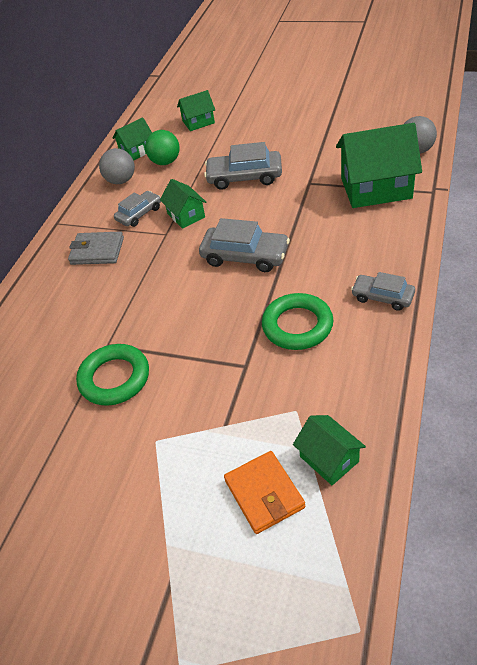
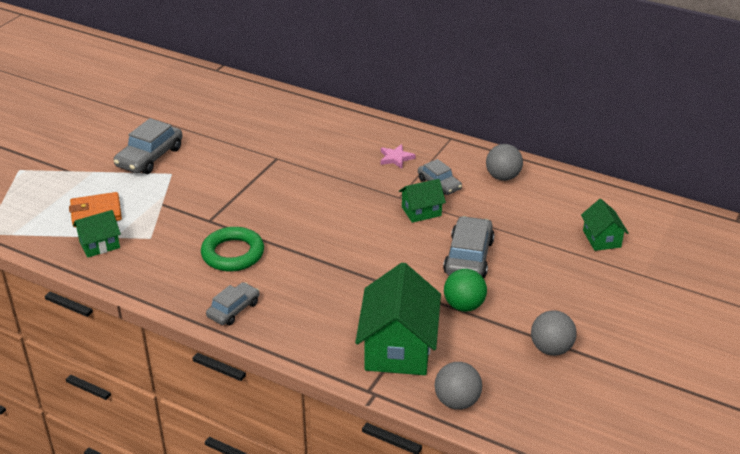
camera: 95 degrees right, 10 degrees down
grey wallet [68,231,124,265] -> pink star [380,144,416,169]
green ring [76,344,149,406] -> none
green house [113,117,152,161] -> none
green ball [145,130,180,165] -> green ball moved to [444,269,487,312]
grey car [199,218,290,272] -> grey car moved to [114,118,182,174]
none -> grey ball [531,310,577,356]

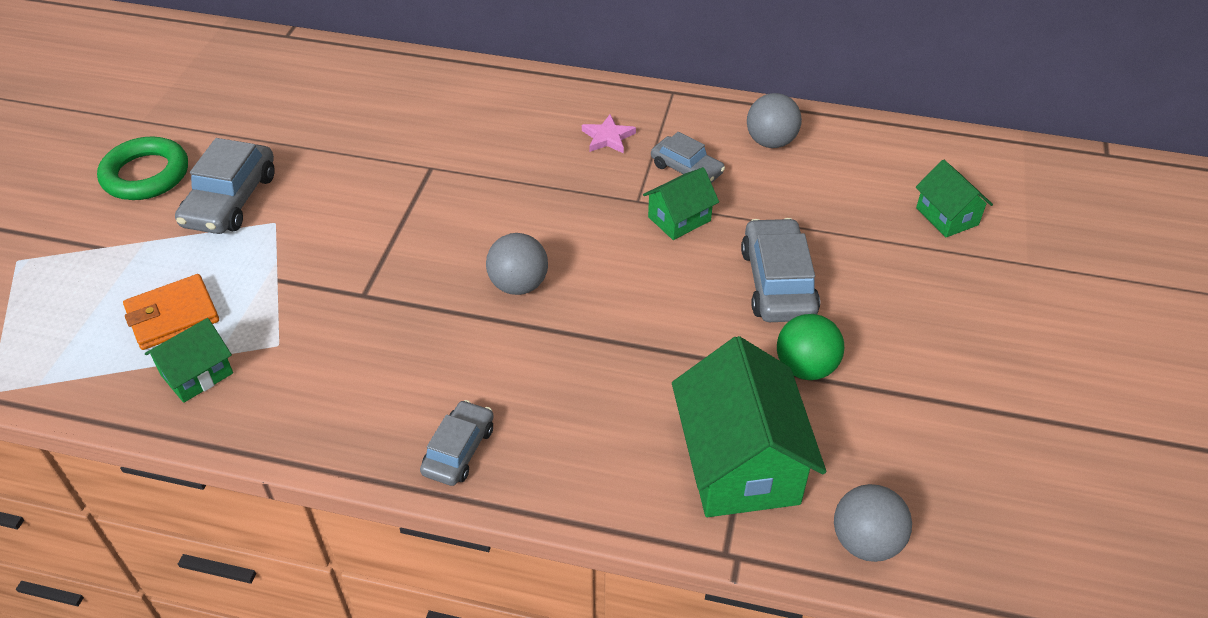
camera: 15 degrees left, 10 degrees up
green ring [201,227,264,272] -> green ring moved to [97,137,188,200]
grey ball [531,310,577,356] -> grey ball moved to [486,233,548,295]

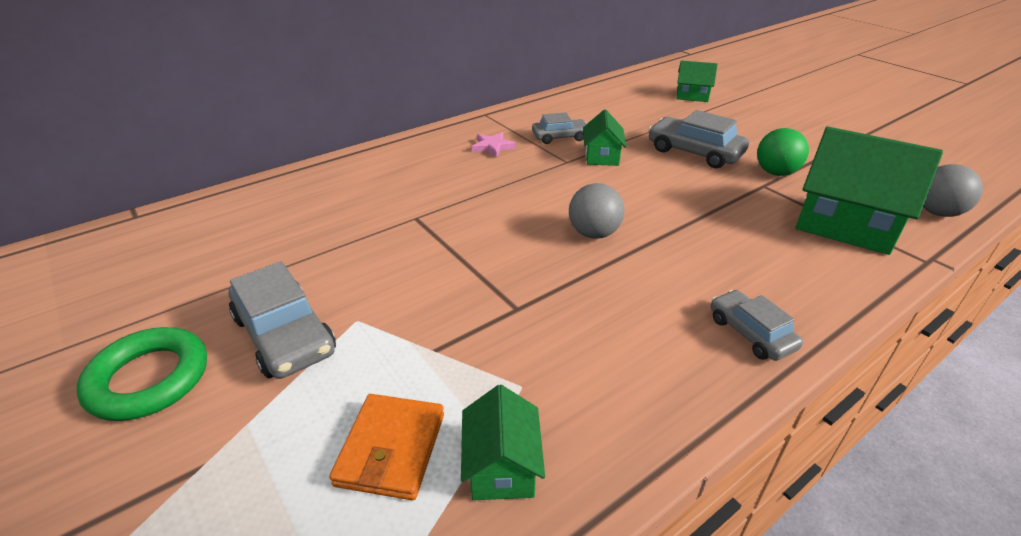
camera: 50 degrees left, 10 degrees down
grey ball [747,93,802,148] -> none

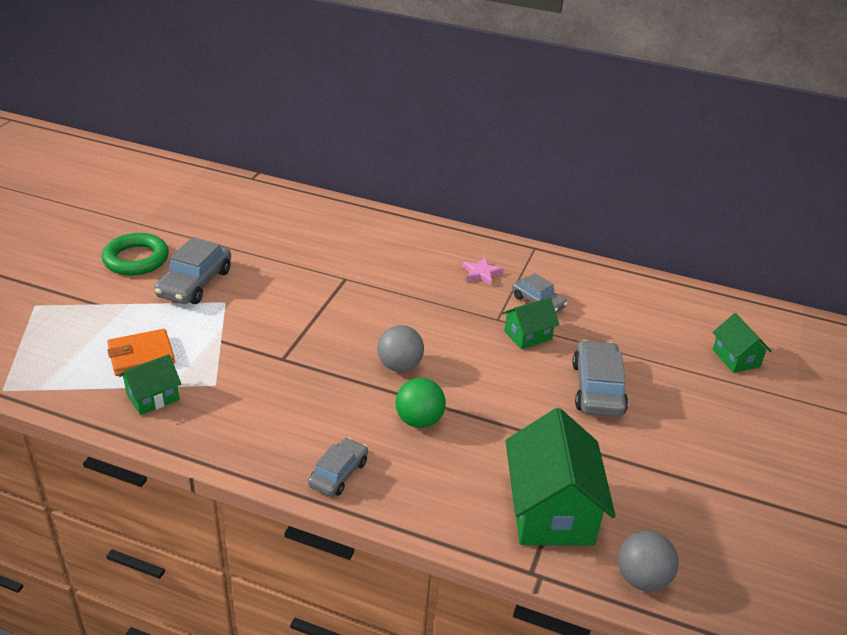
camera: 55 degrees right, 0 degrees up
green ball [757,128,809,176] -> green ball moved to [395,378,446,428]

